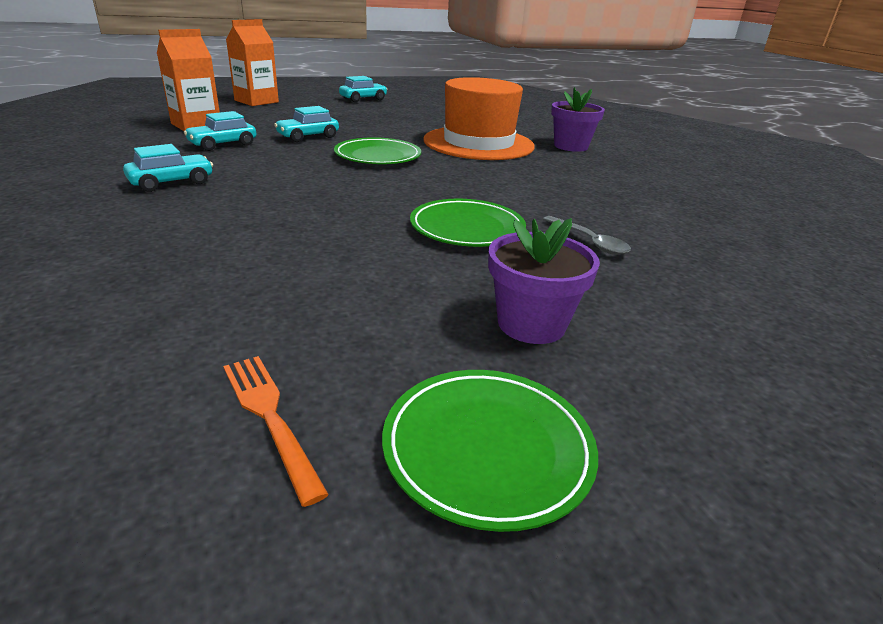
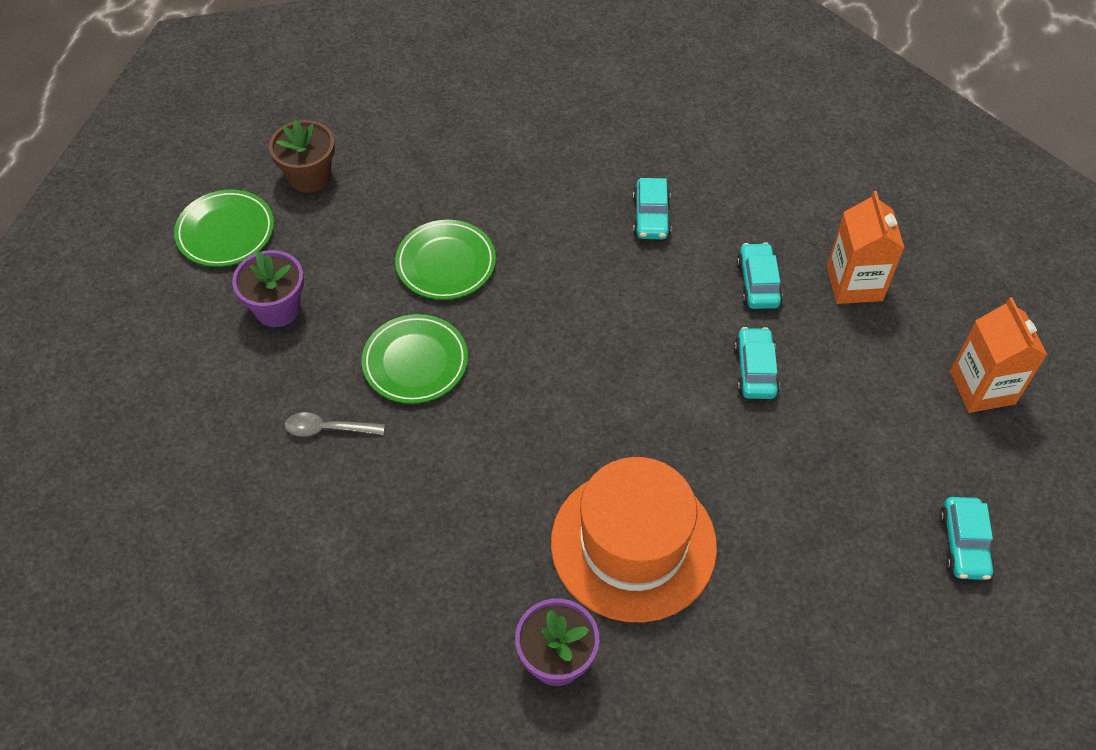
camera: 130 degrees right, 25 degrees up
orange fork [223,356,329,507] -> brown flower pot [269,119,335,193]
green plate [334,137,421,164] -> green plate moved to [395,220,496,300]

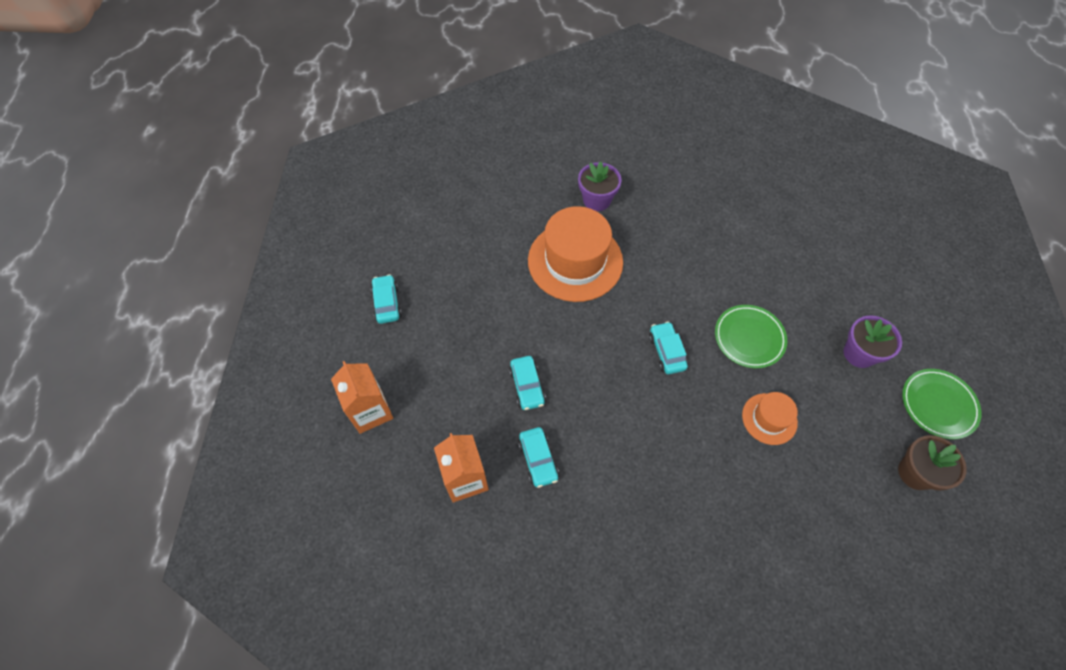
camera: 165 degrees right, 5 degrees up
grey spoon [285,412,385,437] -> none
green plate [395,220,496,300] -> orange hat [742,392,798,445]
turquoise car [633,178,671,239] -> turquoise car moved to [649,322,688,374]

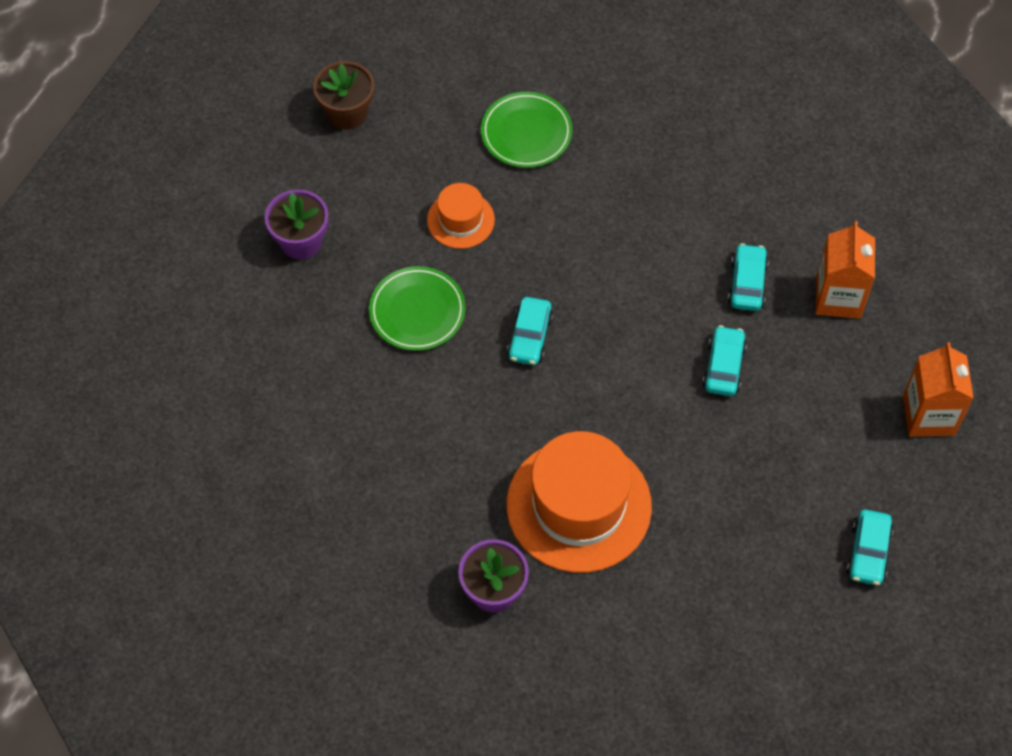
camera: 155 degrees left, 0 degrees up
green plate [902,369,982,439] -> green plate moved to [481,92,572,168]

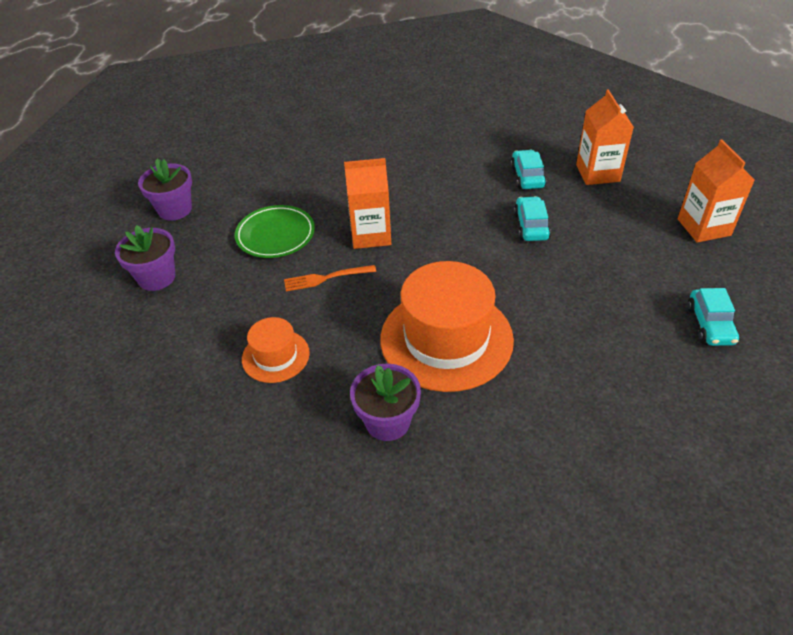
camera: 10 degrees left, 15 degrees down
brown flower pot [313,61,375,129] -> none
orange hat [427,183,495,249] -> orange hat moved to [242,317,310,383]
green plate [481,92,572,168] -> none
turquoise car [507,297,553,365] -> orange carton [344,158,391,249]
none -> purple flower pot [115,225,175,291]
none -> orange fork [284,265,376,291]

